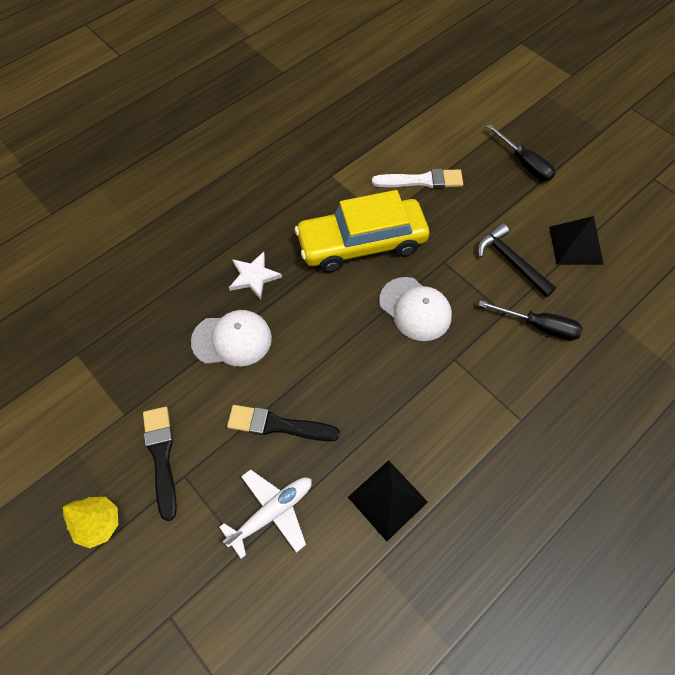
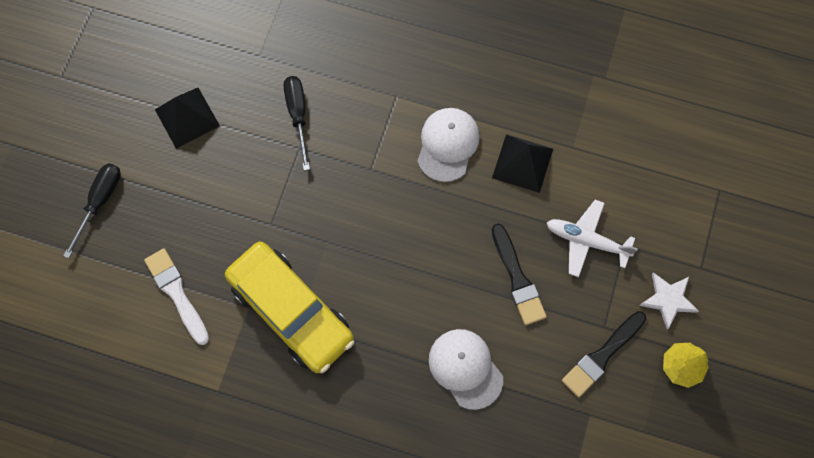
camera: 120 degrees left, 10 degrees up
white star [229,252,282,300] -> white star moved to [639,272,699,330]
white cap [379,277,452,341] -> white cap moved to [417,108,480,182]
black hammer [477,223,556,297] -> none

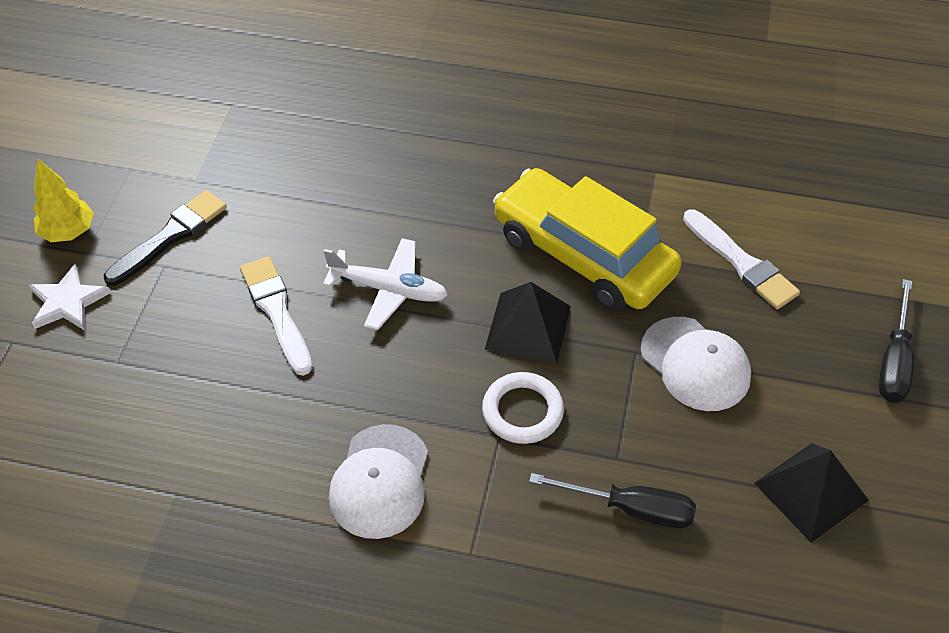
camera: 175 degrees right, 20 degrees down
black screwdriver [284,76,310,170] -> black screwdriver turned 60 degrees counterclockwise [529,473,696,528]
white cap [429,329,503,410] -> white cap moved to [641,317,751,411]
black brush [491,224,547,325] -> white brush [240,256,312,376]
black pyramid [492,134,553,193] -> black pyramid moved to [484,282,571,364]
white plane [547,200,638,278] -> white plane moved to [323,238,448,330]
none -> white ring [482,372,564,444]

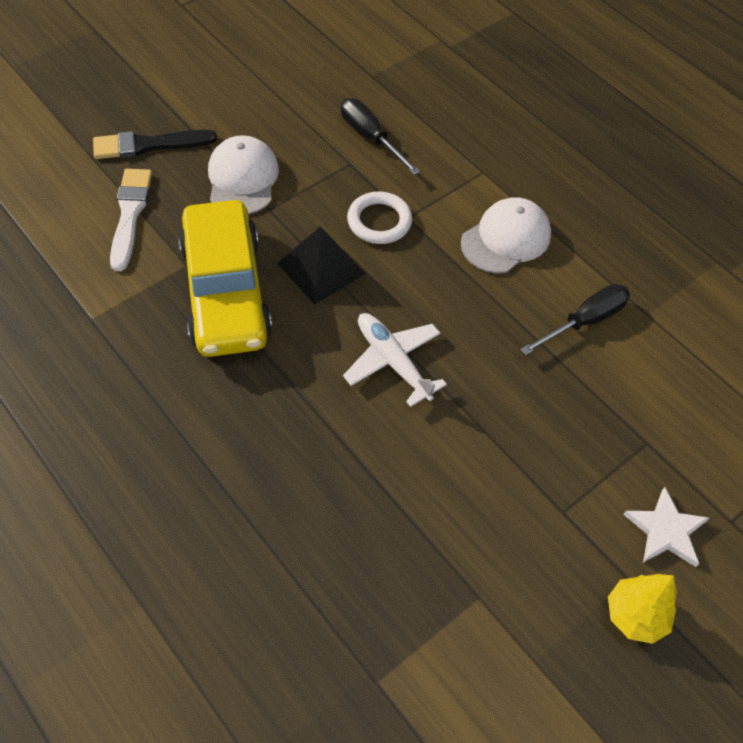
camera: 145 degrees left, 5 degrees up
black brush [104,190,227,286] -> black brush moved to [93,130,217,159]
white brush [240,256,312,376] -> none
black pyramid [754,443,869,543] -> none
black screwdriver [879,279,914,403] -> black screwdriver moved to [520,284,630,355]

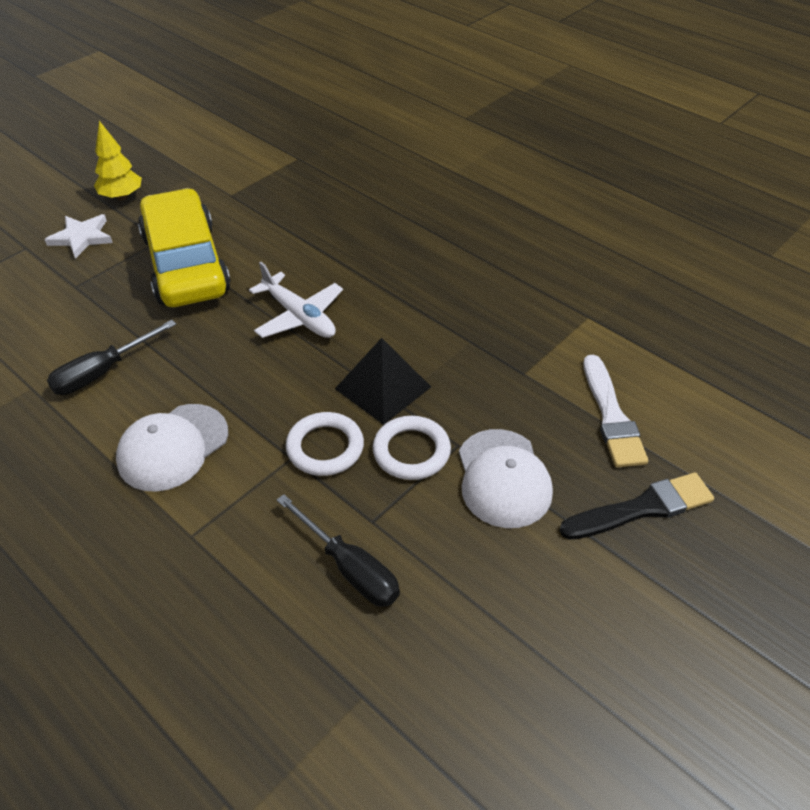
camera: 175 degrees right, 10 degrees down
yellow car [178,200,272,357] -> yellow car moved to [138,188,231,307]
none -> white ring [373,416,451,480]

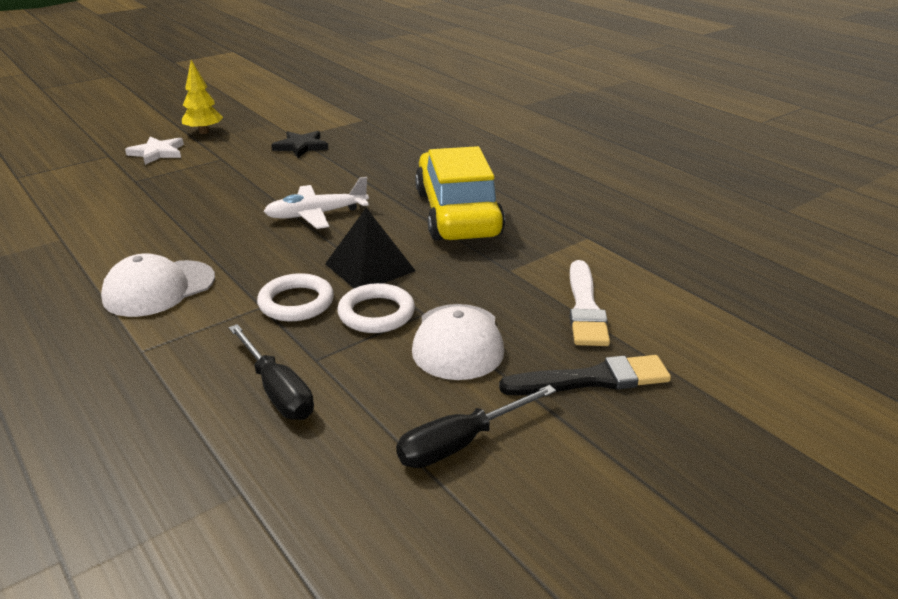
camera: 10 degrees right, 15 degrees down
black screwdriver [47,320,176,395] -> black screwdriver moved to [396,385,556,468]
yellow car [138,188,231,307] -> yellow car moved to [415,146,505,240]
white plane [249,262,343,338] -> white plane turned 105 degrees clockwise [264,177,369,229]
none -> black star [271,131,328,158]

